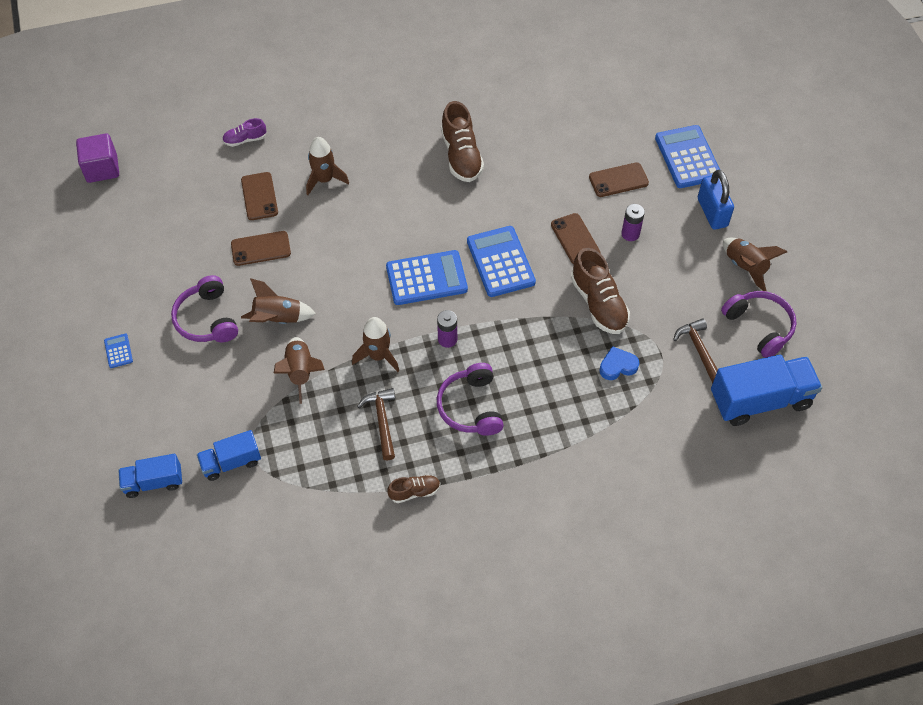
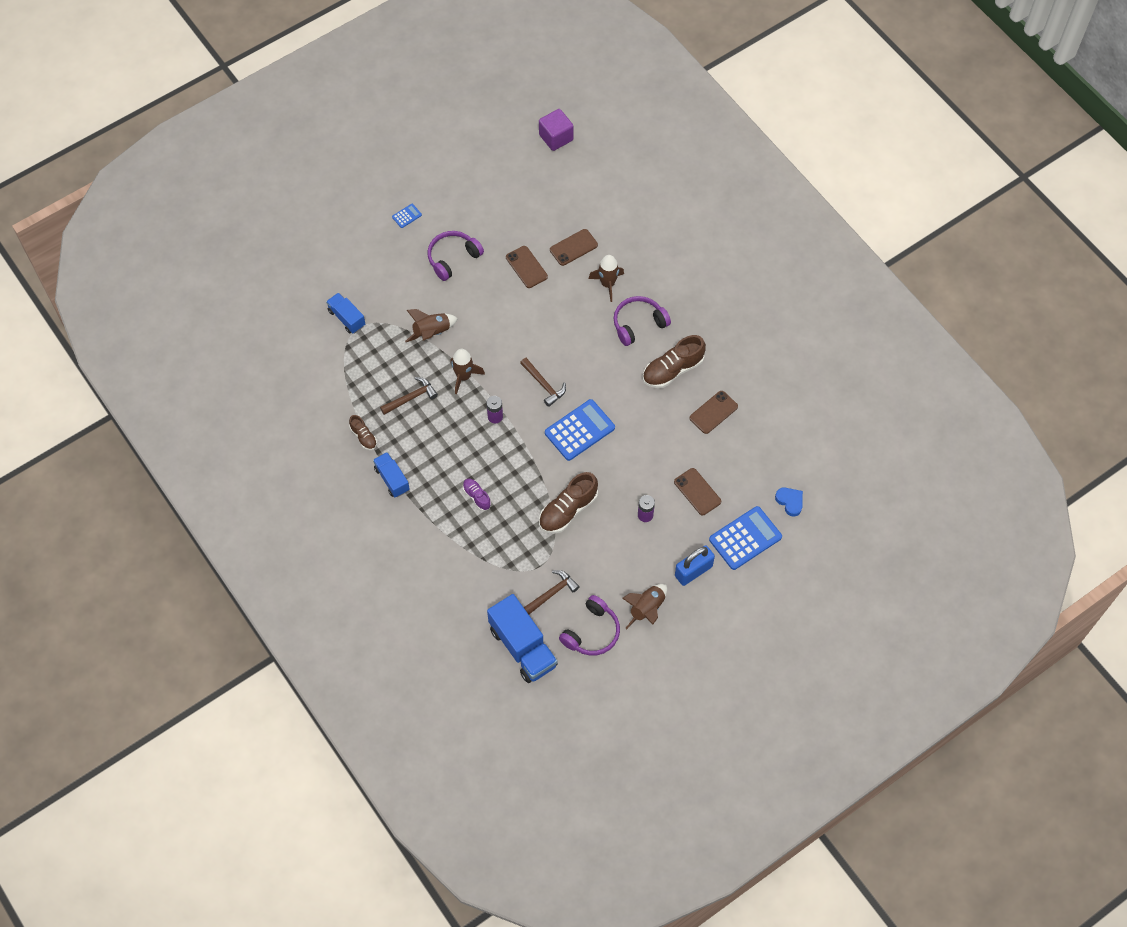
camera: 70 degrees right, 5 degrees up
blue truck [118,454,182,498] -> blue truck moved to [373,452,410,497]
purple shoe [222,118,267,147] -> purple shoe moved to [463,479,491,511]
brown rocket [241,278,316,324] -> none
blue calculator [386,250,468,305] -> brown hammer [520,358,566,407]
purple headphones [437,363,504,436] -> purple headphones moved to [613,296,671,346]
brown phone [551,213,601,264] -> brown phone moved to [689,391,738,434]
blue heart [599,346,639,380] -> blue heart moved to [775,487,803,517]

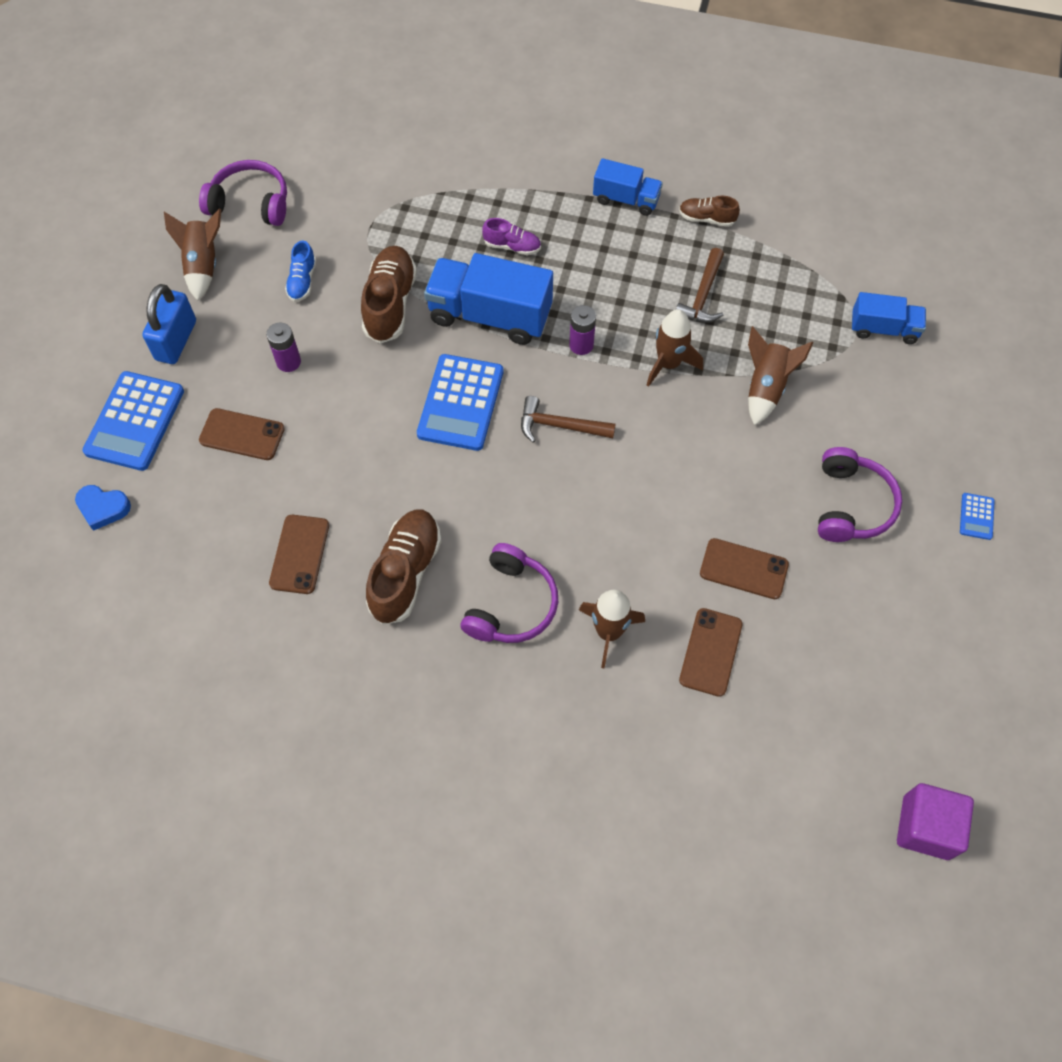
camera: 140 degrees right, 0 degrees up
blue truck [487,594,558,683] -> blue truck moved to [424,253,553,345]
brown hammer [524,570,580,614] -> none
purple headphones [559,595,620,656] -> purple headphones turned 105 degrees clockwise [199,160,287,226]
none -> blue shoe [285,241,316,302]

